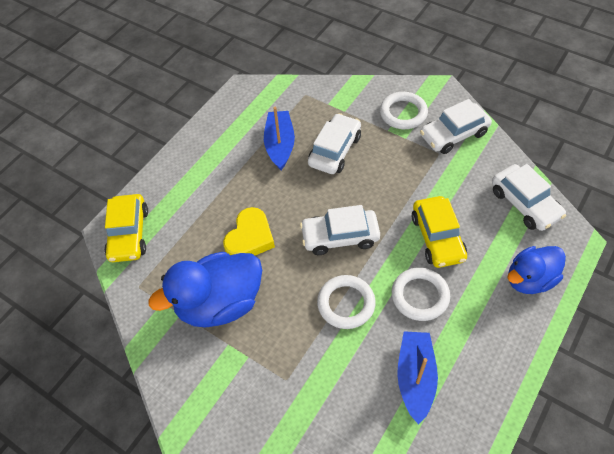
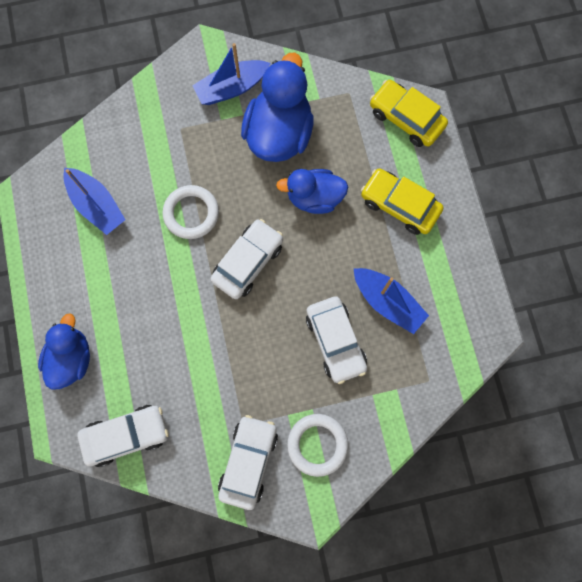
camera: 130 degrees right, 20 degrees up
yellow heart [223,207,275,255] -> blue duck [276,169,348,214]
white ring [391,267,450,321] -> none
yellow car [412,196,467,268] -> yellow car moved to [361,168,443,235]
white car [492,164,566,231] -> white car turned 150 degrees clockwise [77,405,169,467]
none -> blue boat [192,43,270,105]

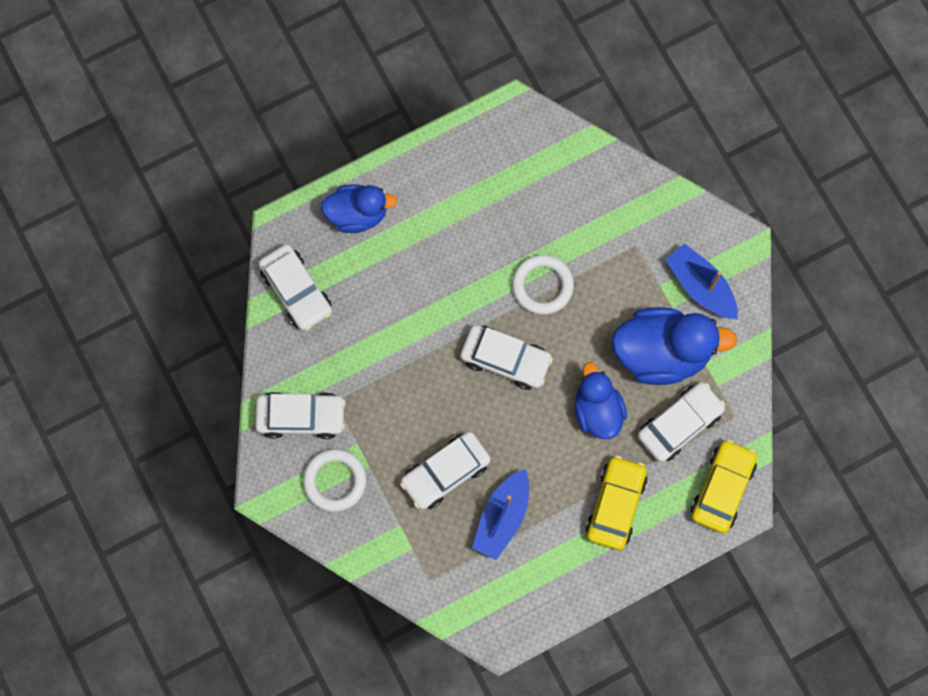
camera: 75 degrees right, 0 degrees up
blue boat [63,168,126,235] -> none
none -> white car [638,382,726,462]

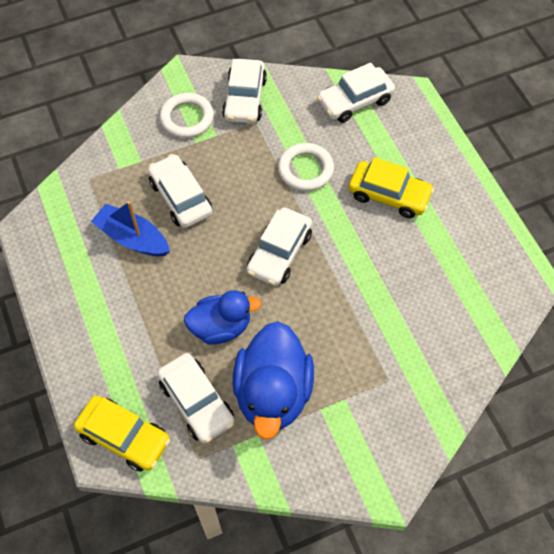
camera: 95 degrees right, 15 degrees down
blue duck [321,184,398,233] -> none
white ring [512,255,574,315] -> white ring moved to [278,143,334,191]
yellow car [585,455,648,550] -> yellow car moved to [349,157,434,218]
blue boat [666,243,738,319] -> none

